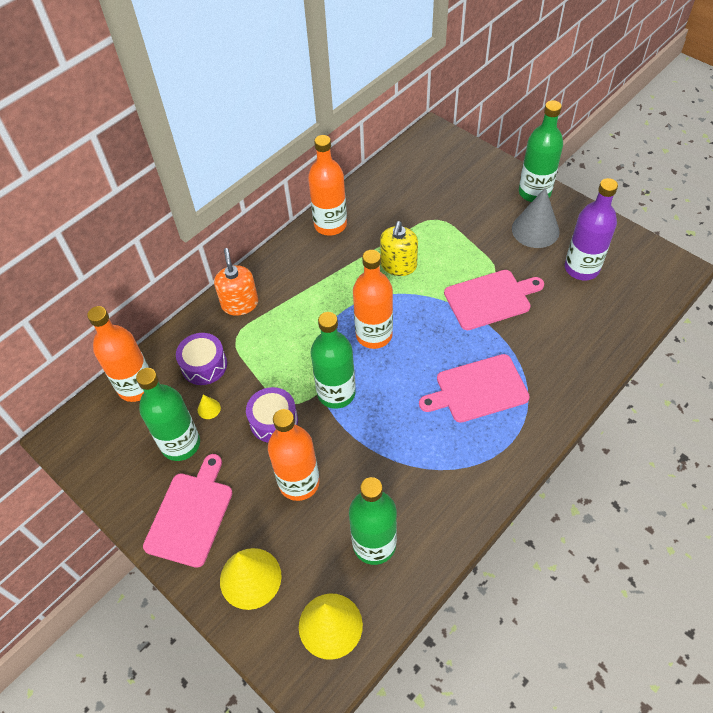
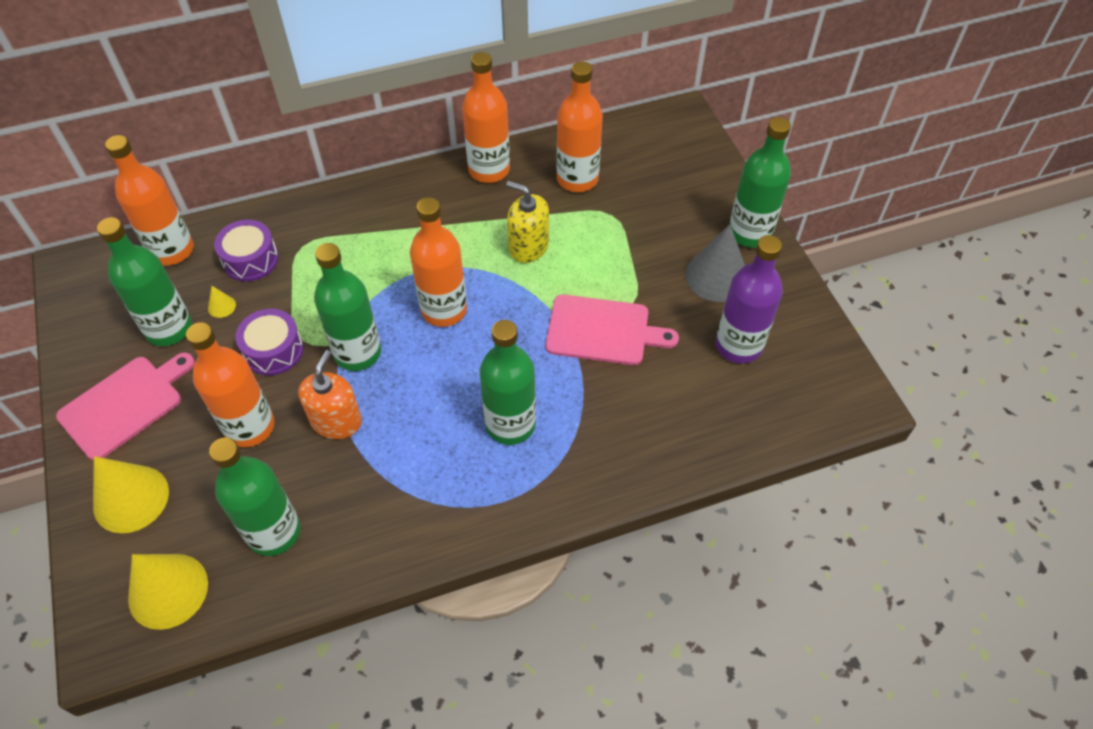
camera: 25 degrees right, 0 degrees up
orange soap dispenser [214,248,258,315] -> orange soap dispenser moved to [298,350,362,439]
yellow soap dispenser [380,221,418,276] -> yellow soap dispenser turned 75 degrees clockwise [506,181,549,263]
pink cutting board [419,354,530,423] -> green bottle [480,320,536,445]
none -> orange bottle [556,61,603,192]

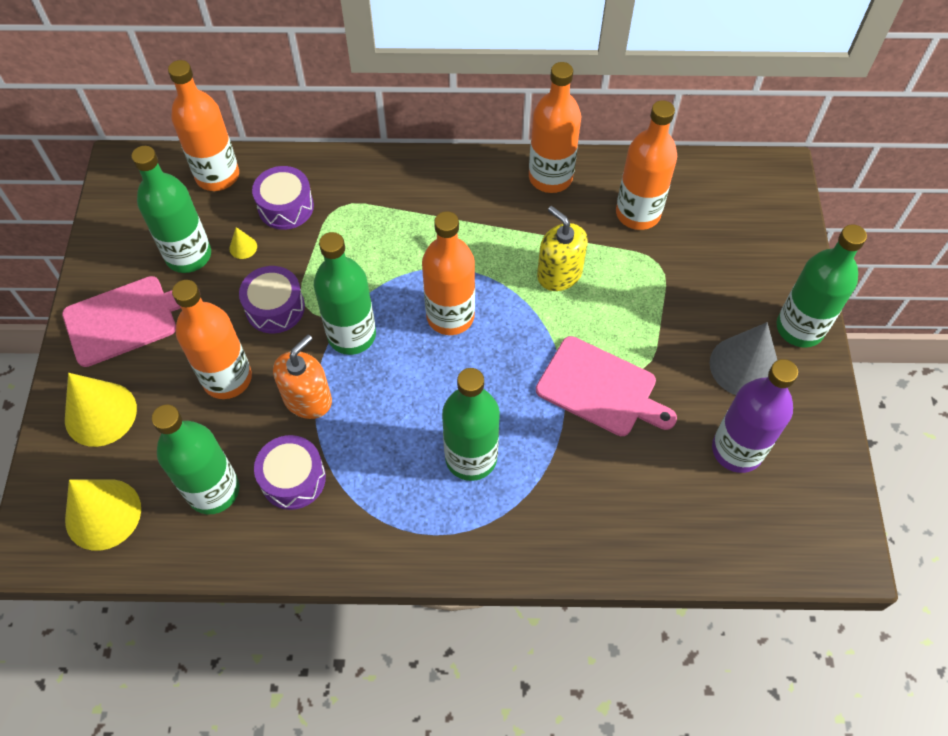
camera: 20 degrees right, 5 degrees up
none -> purple drum [254,435,326,510]

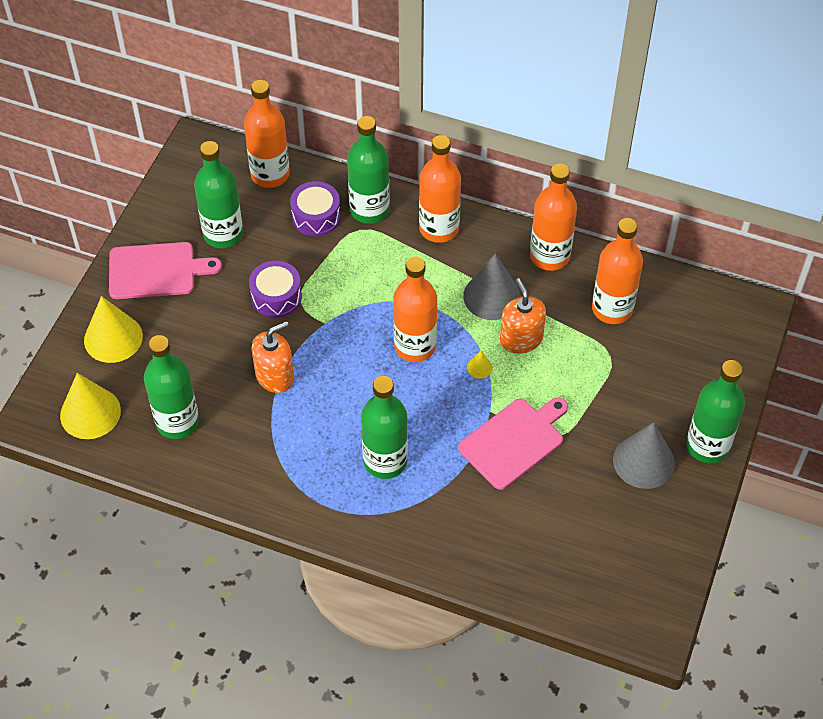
camera: 20 degrees right, 5 degrees down
orange bottle [172,280,252,399] -> orange bottle moved to [419,135,461,243]
yellow cone [229,227,257,259] -> yellow cone moved to [467,351,492,379]
purple drum [254,435,326,510] -> none
green bottle [314,232,376,355] -> green bottle moved to [347,116,390,224]
pink cutting board [536,336,677,436] -> pink cutting board turned 90 degrees counterclockwise [458,397,568,490]
yellow soap dispenser [537,206,588,291] -> orange soap dispenser [500,278,546,354]
purple bottle [712,359,798,473] -> none
none -> grey cone [463,254,521,320]

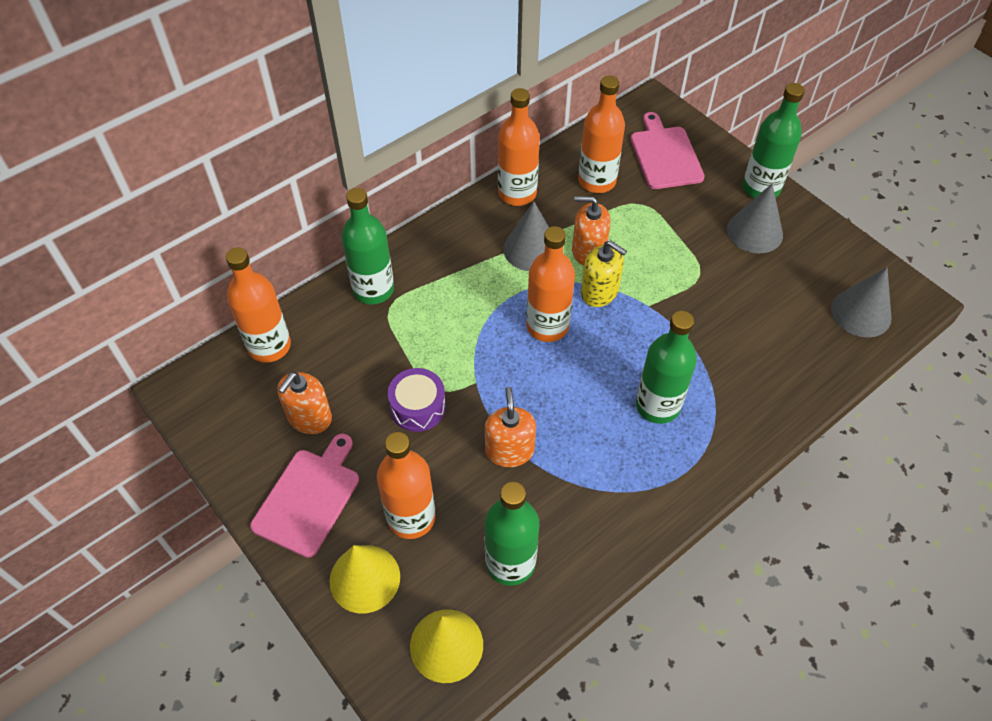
camera: 60 degrees left, 0 degrees up
green bottle [194,141,243,248] -> orange soap dispenser [277,372,332,434]
purple drum [290,181,341,236] -> none
orange bottle [419,135,461,243] -> orange bottle moved to [377,432,436,539]
pink cutting board [458,397,568,490] -> pink cutting board moved to [630,112,705,189]
yellow cone [467,351,492,379] -> yellow soap dispenser [581,240,627,307]
none -> grey cone [831,267,892,338]

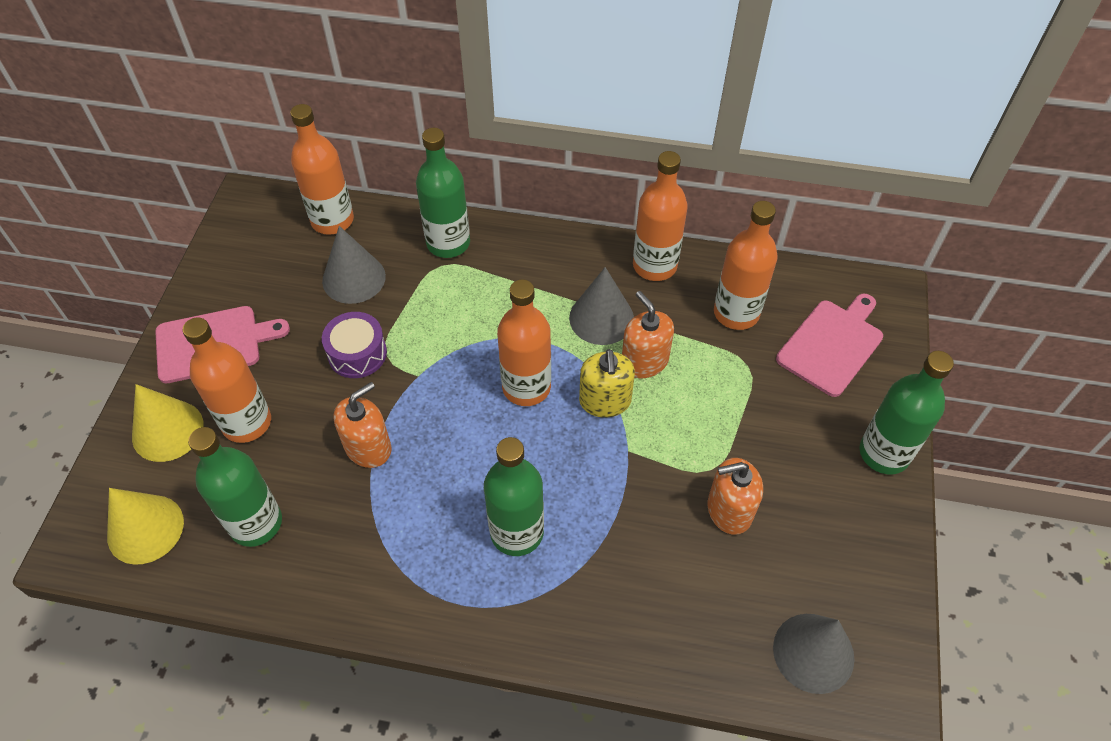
camera: 50 degrees right, 0 degrees up
orange soap dispenser [277,372,332,434] -> orange soap dispenser moved to [708,458,763,535]
grey cone [727,184,783,253] -> grey cone moved to [322,226,386,304]

